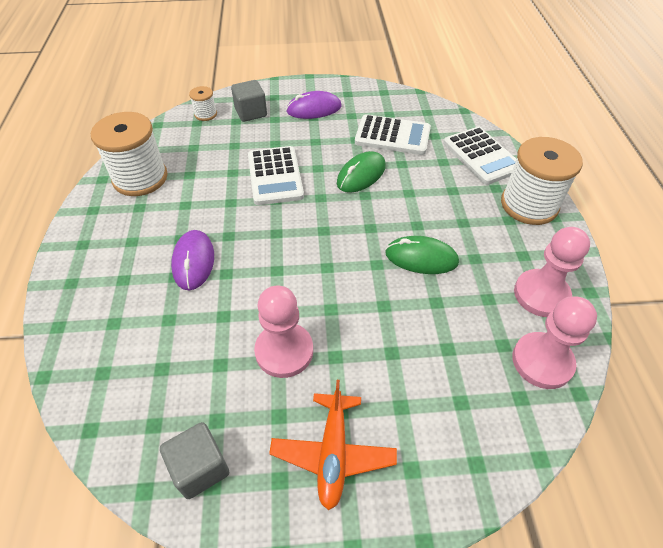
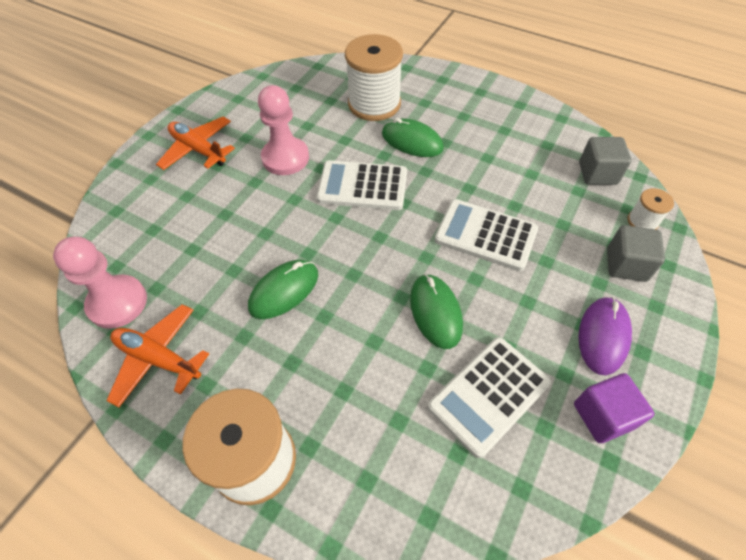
camera: 125 degrees right, 5 degrees up
white spool [91,112,168,196] -> white spool moved to [345,34,403,121]
grey cube [160,422,229,499] -> grey cube moved to [579,137,632,185]
purple mouse [171,230,214,290] -> green mouse [382,118,444,157]
white calculator [443,126,516,185] -> white calculator moved to [317,160,407,210]
pink pawn [514,227,590,317] -> orange plane [106,304,209,407]
none -> purple cube [574,373,654,443]

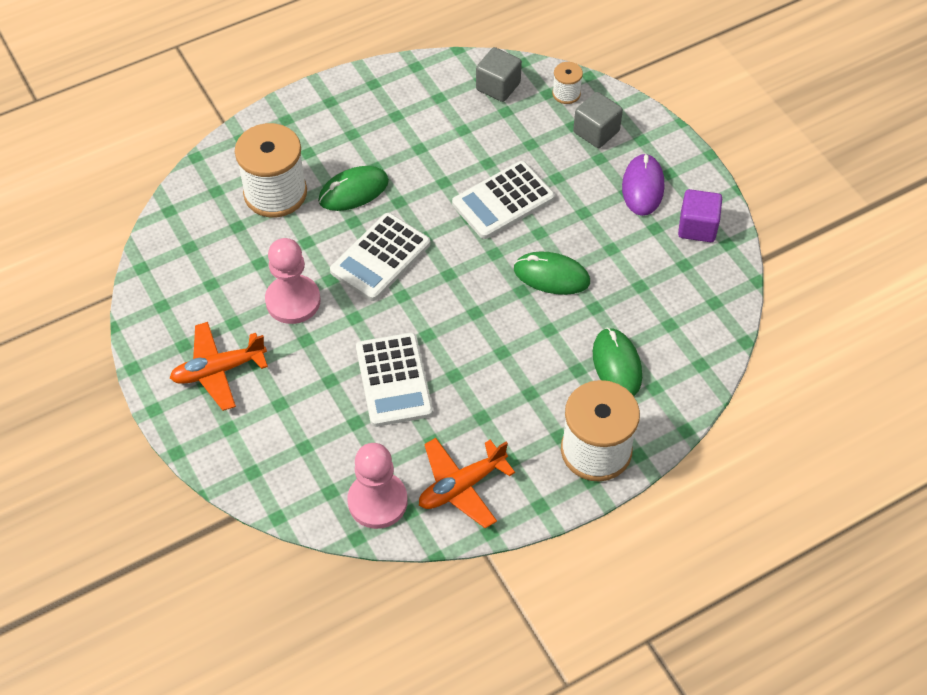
camera: 60 degrees left, 0 degrees up
green mouse [248,260,318,319] -> green mouse moved to [593,328,642,396]
white calculator [428,337,551,458] -> white calculator moved to [356,333,433,427]
purple mouse [578,297,632,375] -> purple mouse turned 45 degrees clockwise [622,153,664,216]

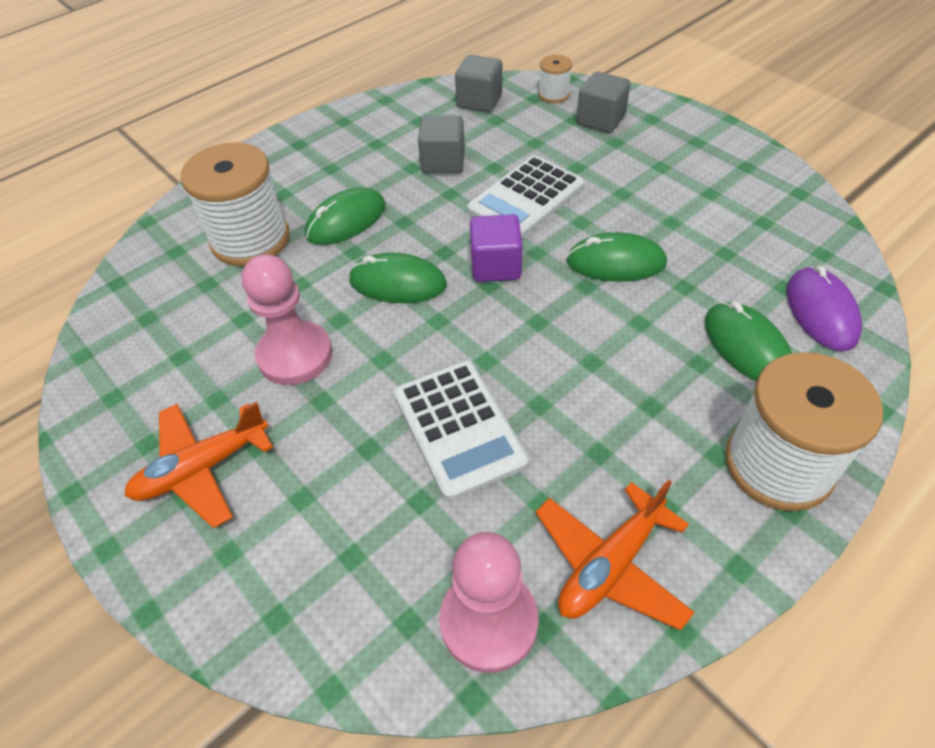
camera: 10 degrees left, 5 degrees down
white calculator [330,213,431,301] -> green mouse [348,253,447,303]
purple mouse [622,153,664,216] -> purple mouse moved to [787,266,862,351]
purple cube [678,189,722,242] -> purple cube moved to [470,214,523,282]
none -> grey cube [418,115,465,174]

